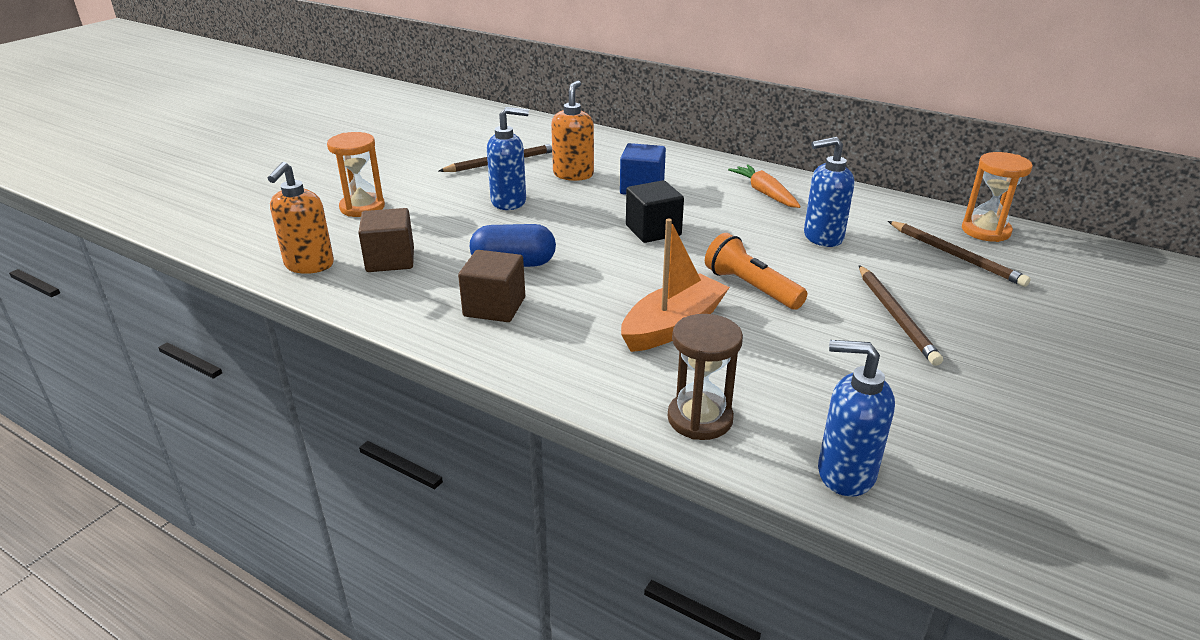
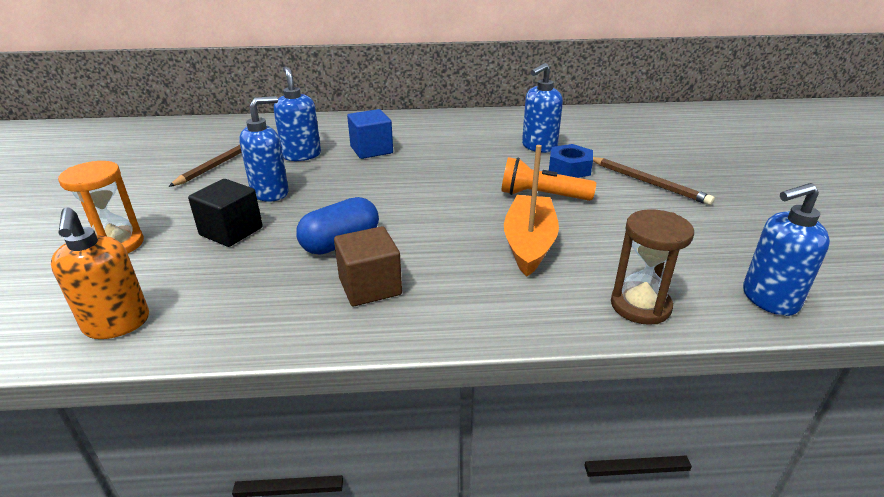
camera: 35 degrees left, 0 degrees up
brown cube [359,208,414,272] -> none
orange soap dispenser [551,80,594,181] -> blue soap dispenser [274,66,321,161]
black cube [626,180,684,243] -> black cube moved to [188,179,263,247]
orange carrot [728,165,801,208] -> none
brown pencil [888,221,1031,287] -> none
orange hourglass [962,152,1033,242] -> none
none -> blue nut [549,144,593,178]

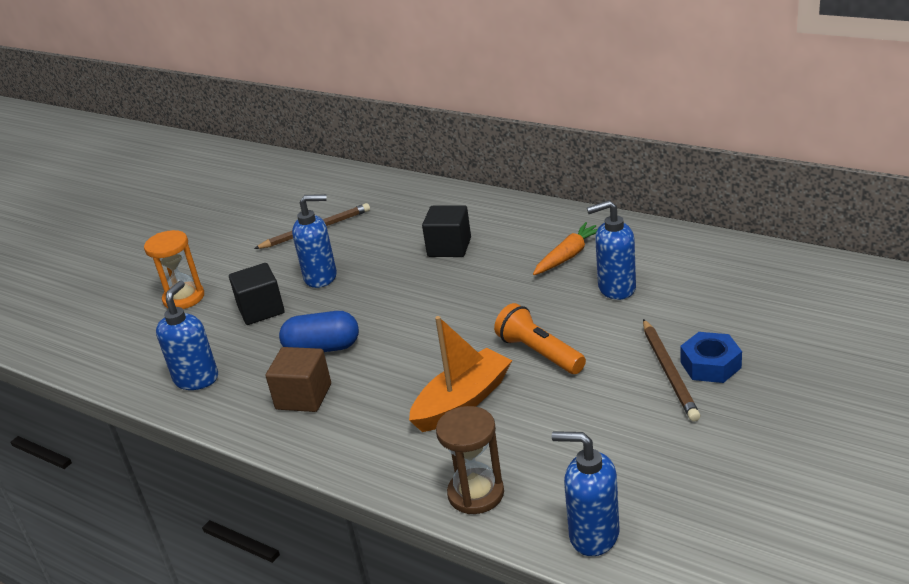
camera: 40 degrees right, 0 degrees up
orange soap dispenser [51,207,149,339] -> none
blue soap dispenser [274,66,321,161] -> blue soap dispenser moved to [156,281,218,390]
blue cube [347,109,393,159] -> black cube [422,205,471,257]
blue nut [549,144,593,178] -> blue nut moved to [680,332,742,383]
none -> orange carrot [533,222,598,275]

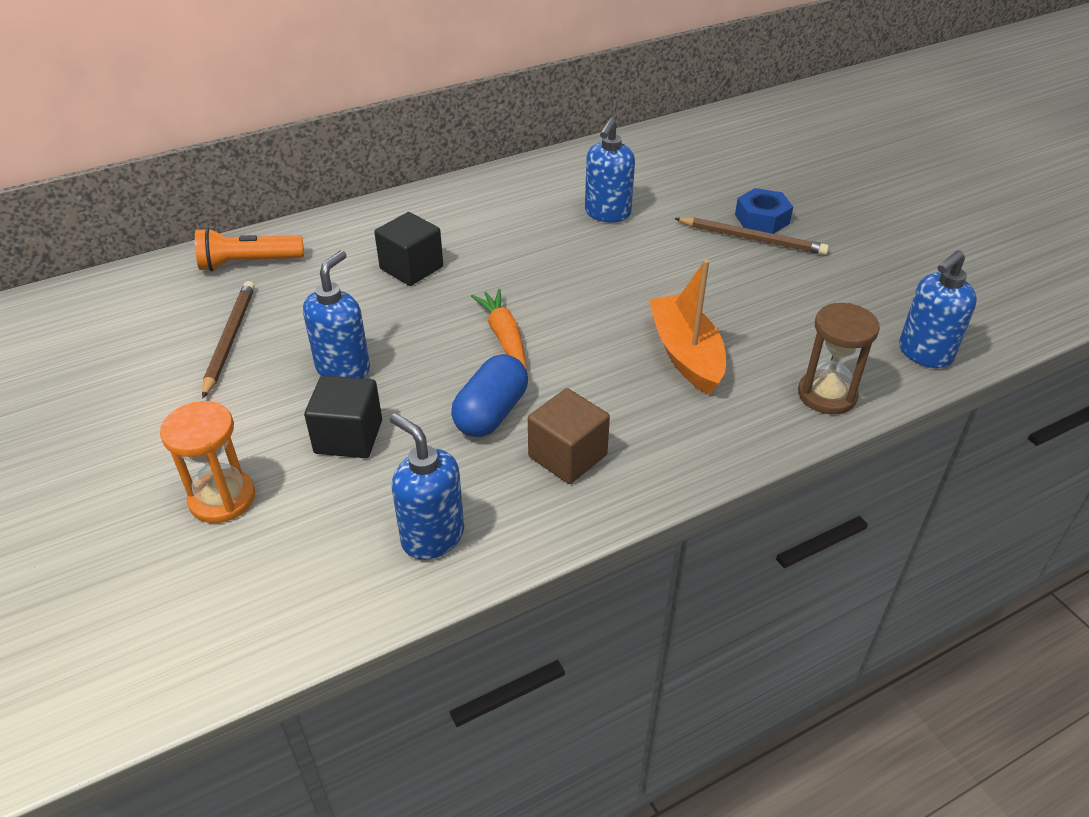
camera: 65 degrees left, 10 degrees up
orange flashlight [494,303,586,374] -> orange flashlight moved to [195,228,304,271]
orange carrot [533,222,598,275] -> orange carrot moved to [471,289,527,371]

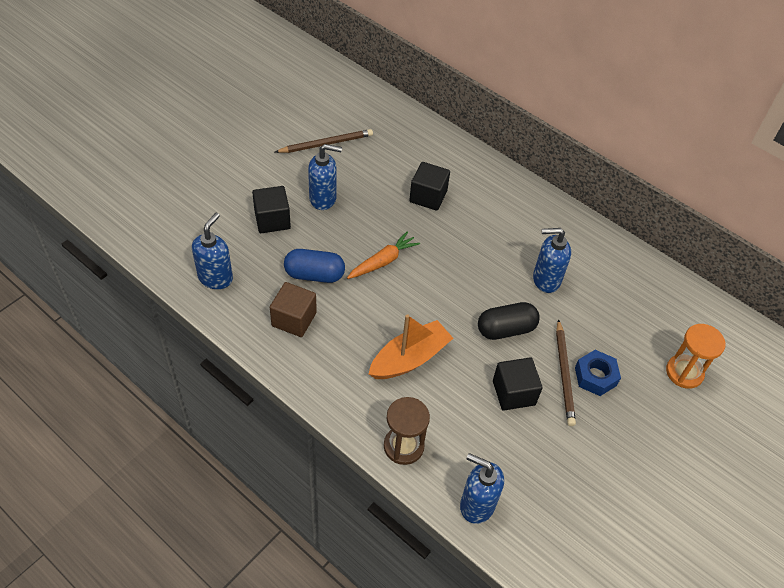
camera: 65 degrees right, 10 degrees up
orange hourglass [160,401,255,523] -> orange hourglass moved to [666,324,725,389]
orange flashlight [195,228,304,271] -> none
none -> black capsule [478,302,540,340]
none -> black cube [493,357,543,411]

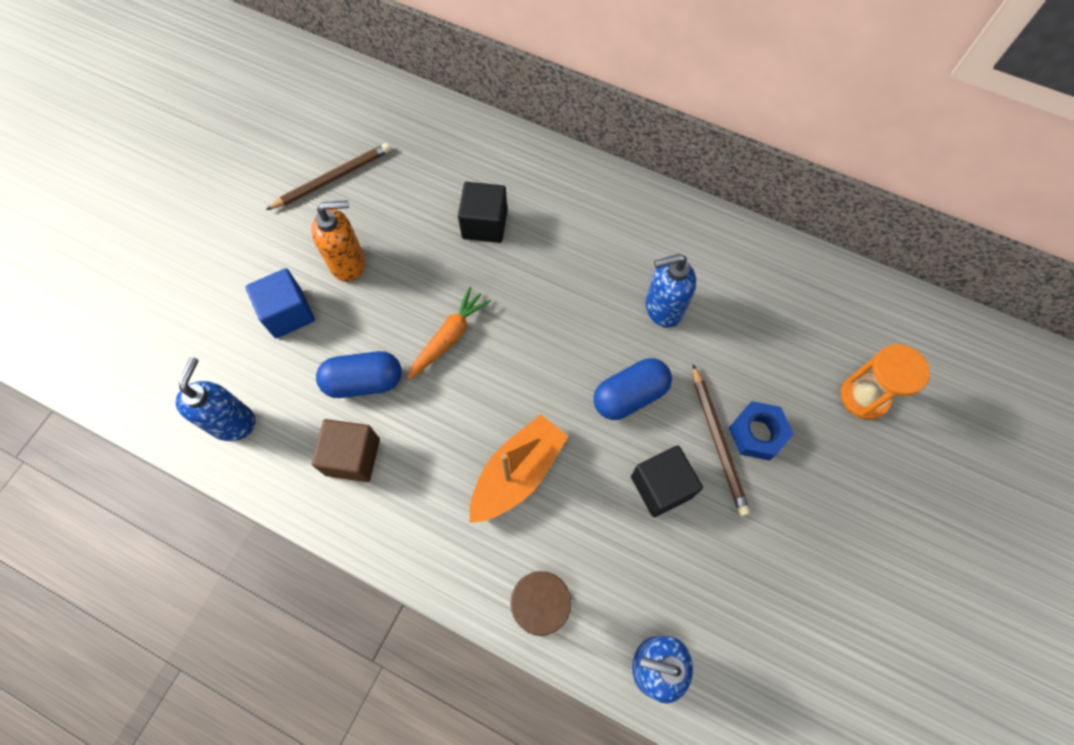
camera: 10 degrees left, 15 degrees up
black cube [252,186,291,233] -> blue cube [246,268,315,338]
blue soap dispenser [308,144,342,210] -> orange soap dispenser [311,200,365,282]
black capsule [478,302,540,340] -> blue capsule [593,358,672,420]

